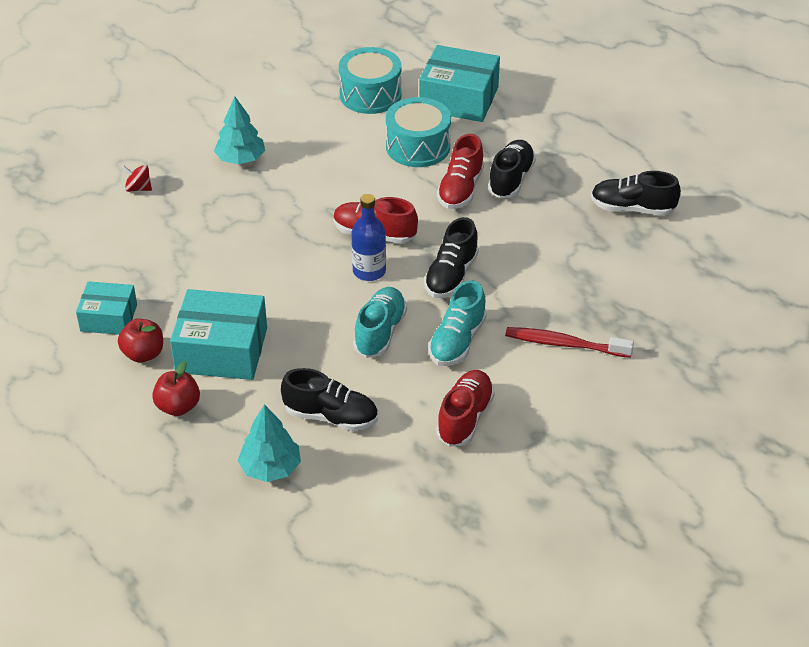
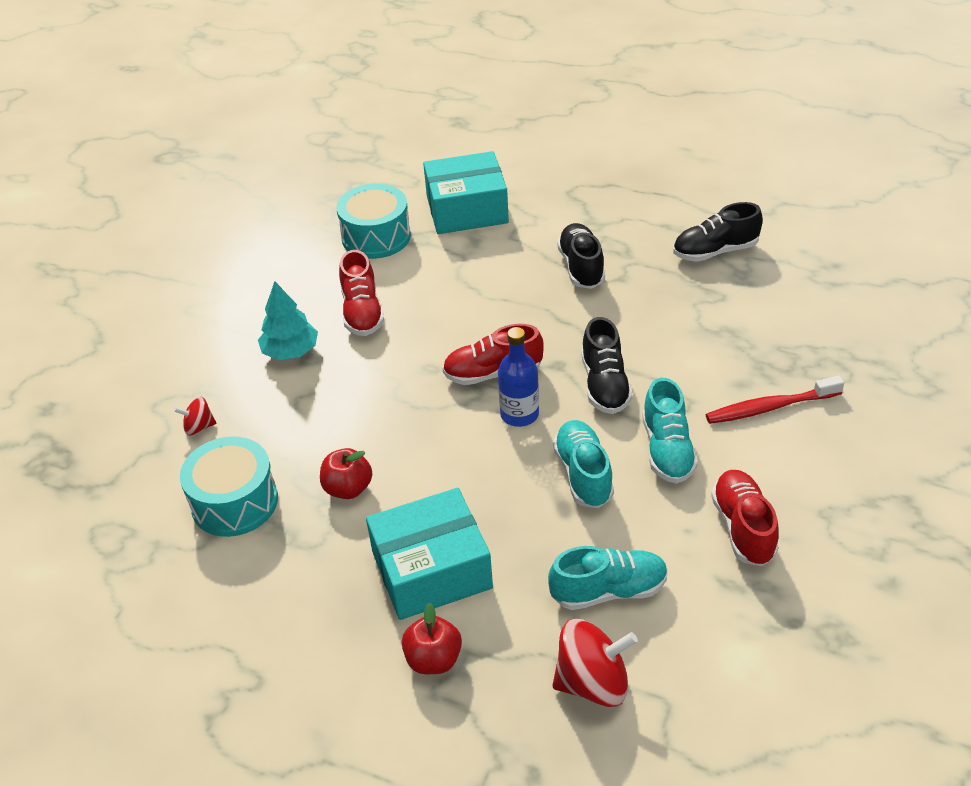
camera: 25 degrees left, 0 degrees up
turquoise box [76,281,137,335] -> none
red apple [118,319,163,363] -> red apple moved to [320,448,372,499]
turquoise tree [238,404,301,482] -> red spinning top [552,619,638,707]
black shoe [281,368,378,431] -> turquoise shoe [548,546,668,610]
turquoise drum [386,97,451,167] -> turquoise drum moved to [180,436,278,537]
red shoe [437,134,484,209] -> red shoe moved to [339,250,384,336]

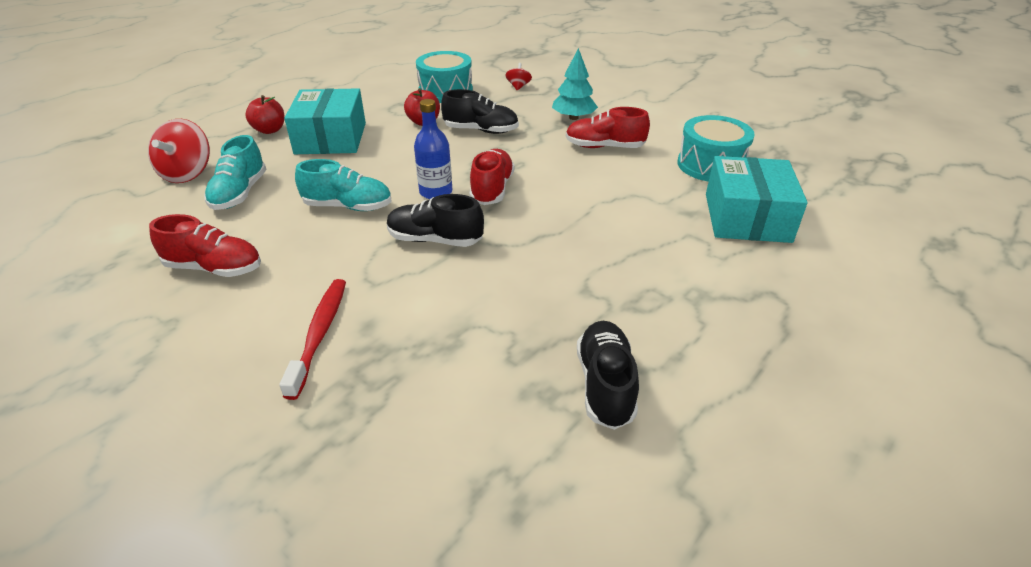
camera: 105 degrees right, 5 degrees down
black shoe [557,223,605,289] -> black shoe moved to [441,89,519,134]
turquoise shoe [642,378,698,484] -> none

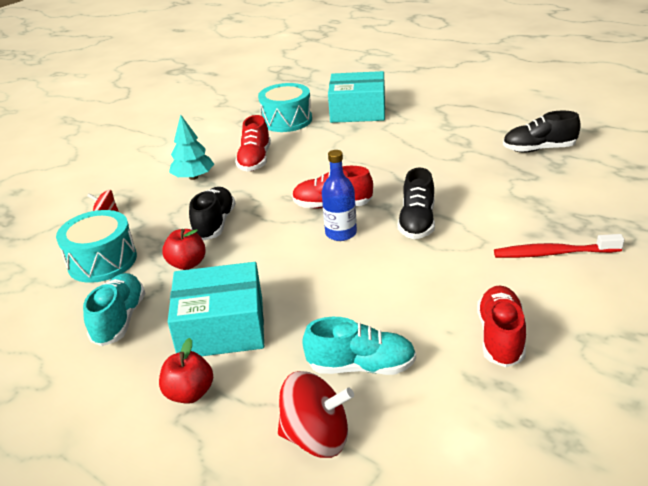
camera: 90 degrees left, 5 degrees down
turquoise shoe [295,159,392,211] -> turquoise shoe moved to [83,273,145,346]

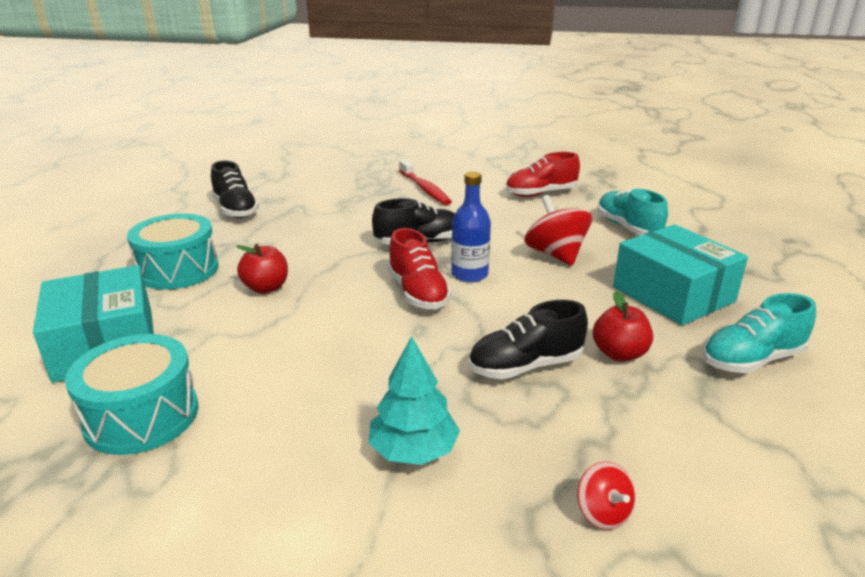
camera: 120 degrees left, 5 degrees down
turquoise drum [56,210,137,283] -> turquoise drum moved to [127,213,219,290]
red apple [159,338,213,404] -> red apple moved to [236,244,288,294]
red shoe [235,115,271,171] -> none
red spinning top [278,371,354,458] -> red spinning top moved to [524,195,592,266]

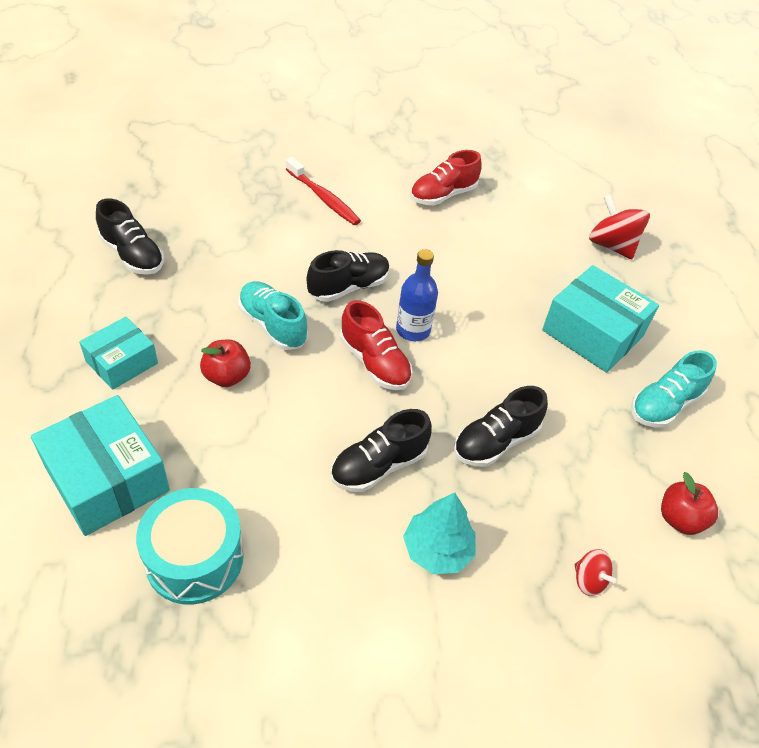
camera: 20 degrees left, 20 degrees up
turquoise drum [127,213,219,290] -> turquoise box [79,317,158,390]
red spinning top [524,195,592,266] -> red spinning top moved to [589,194,650,259]
red apple [593,291,653,362] -> red apple moved to [661,472,718,535]
turquoise shoe [597,188,668,236] -> turquoise shoe moved to [238,281,308,350]
none -> black shoe [330,409,432,492]

